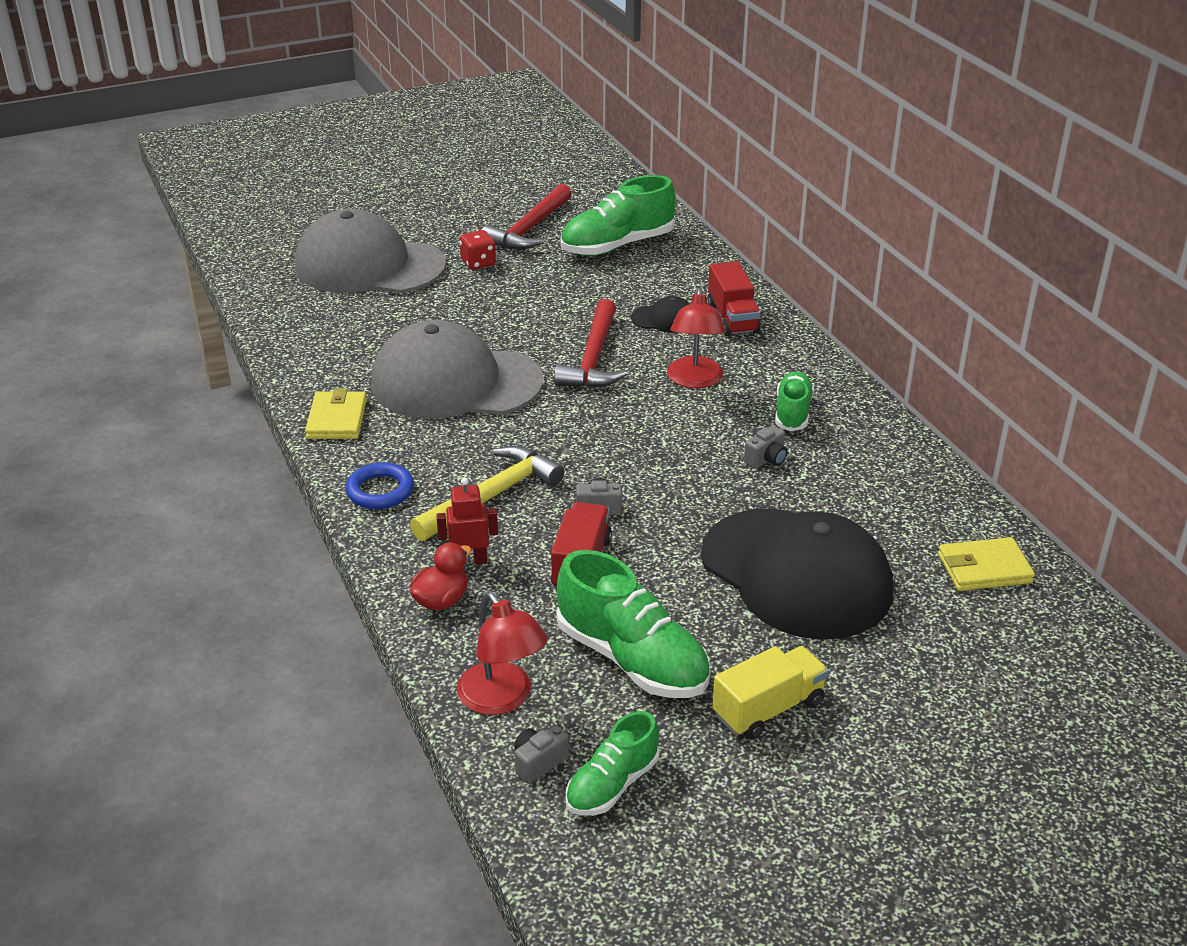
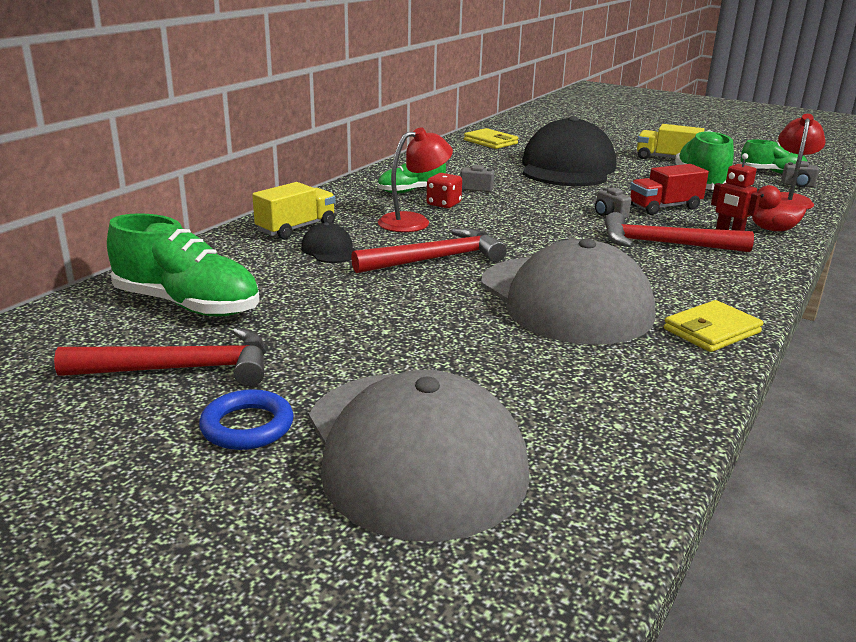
camera: 125 degrees left, 10 degrees down
blue ring [346,462,414,509] -> blue ring moved to [199,389,294,450]
yellow hammer [410,446,565,541] -> red hammer [605,212,754,252]
red dice [460,230,496,270] -> red dice moved to [427,173,462,208]
red truck [707,261,761,336] -> yellow truck [252,182,336,239]

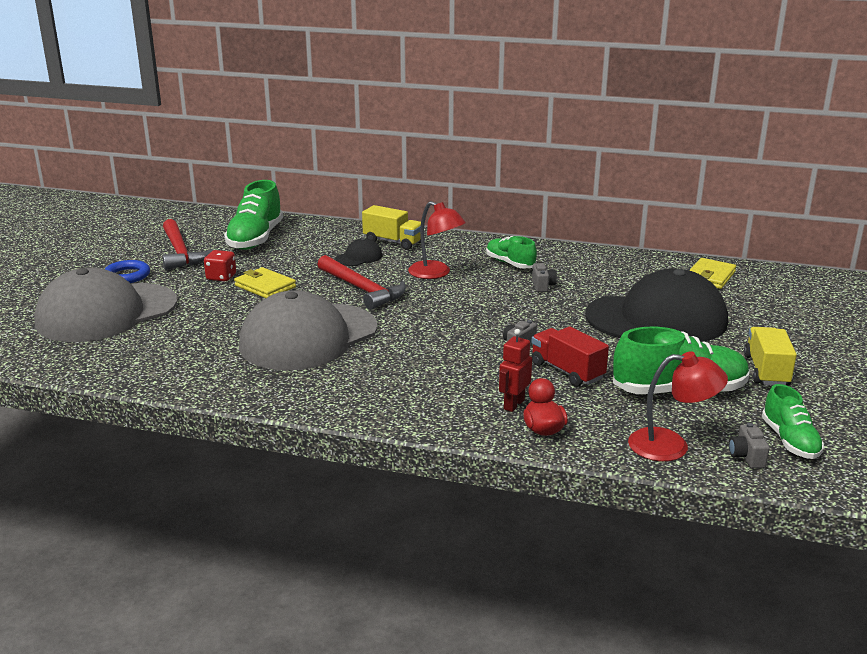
camera: 75 degrees right, 0 degrees up
red dice [427,173,462,208] -> red dice moved to [204,250,236,281]
red hammer [605,212,754,252] -> none
yellow wallet [664,300,763,352] -> yellow wallet moved to [234,267,296,298]

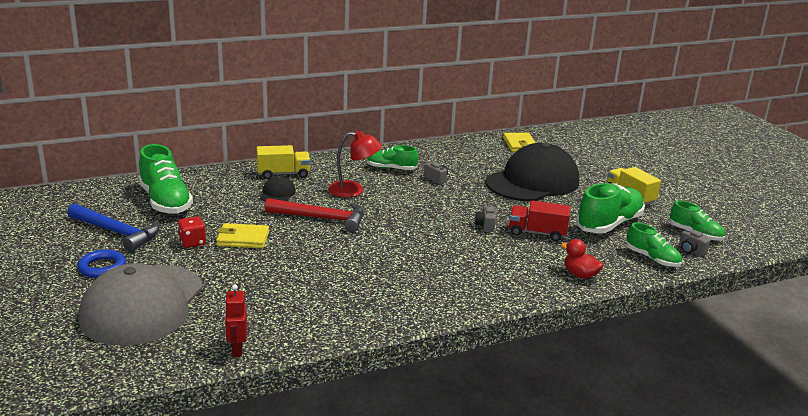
camera: 40 degrees left, 0 degrees up
red hammer [162,219,213,270] -> blue hammer [67,203,160,252]
grey cap [239,290,377,371] -> none
red robot [499,329,532,412] -> red robot moved to [225,284,247,357]
red lamp [628,351,728,461] -> green shoe [626,222,682,267]

